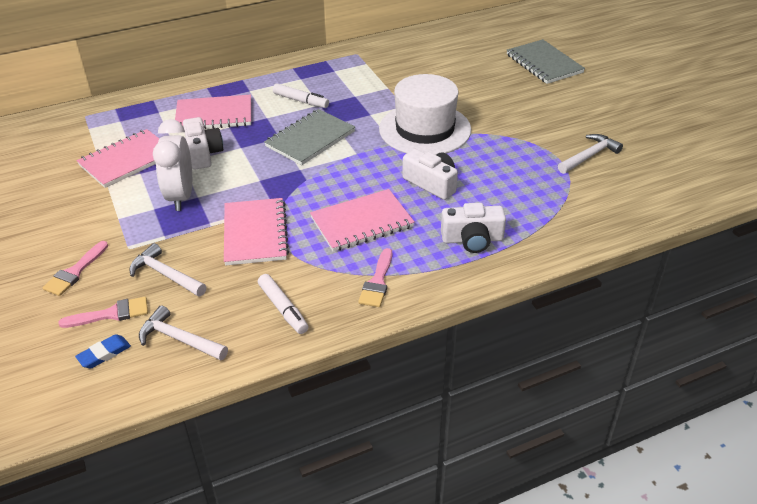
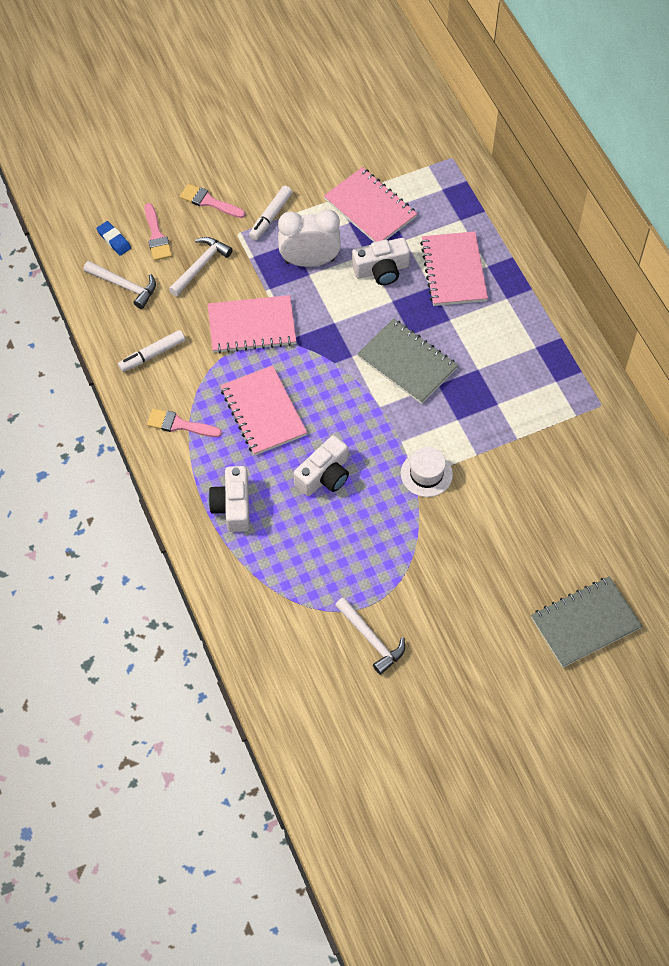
camera: 90 degrees right, 20 degrees up
white hammer [139,305,228,361] -> white hammer turned 90 degrees clockwise [83,261,156,309]
white marker [273,84,329,108] -> white marker moved to [249,186,292,240]
white hat [379,74,471,155] -> white hat [401,447,453,497], size x0.49

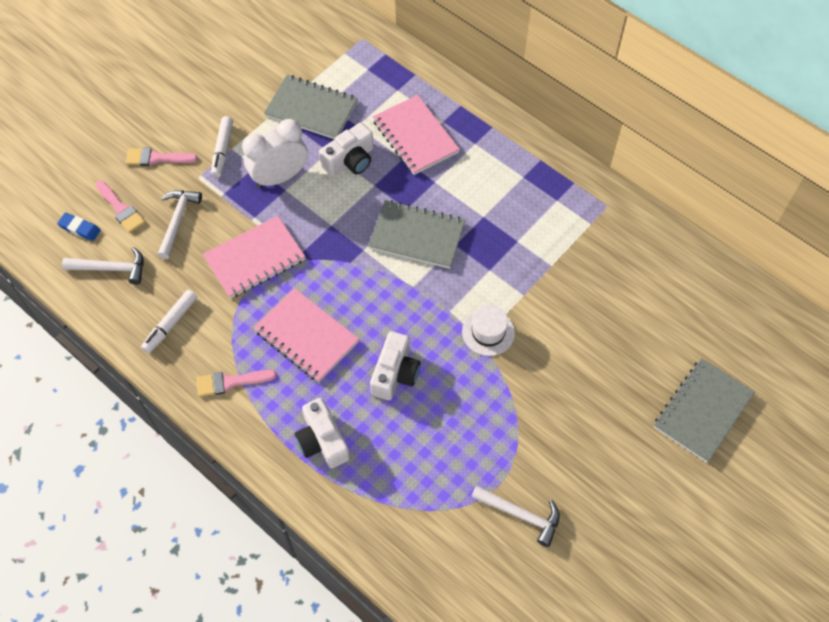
camera: 25 degrees left, 0 degrees up
pink notebook [324,167,417,242] -> grey notebook [264,75,358,139]

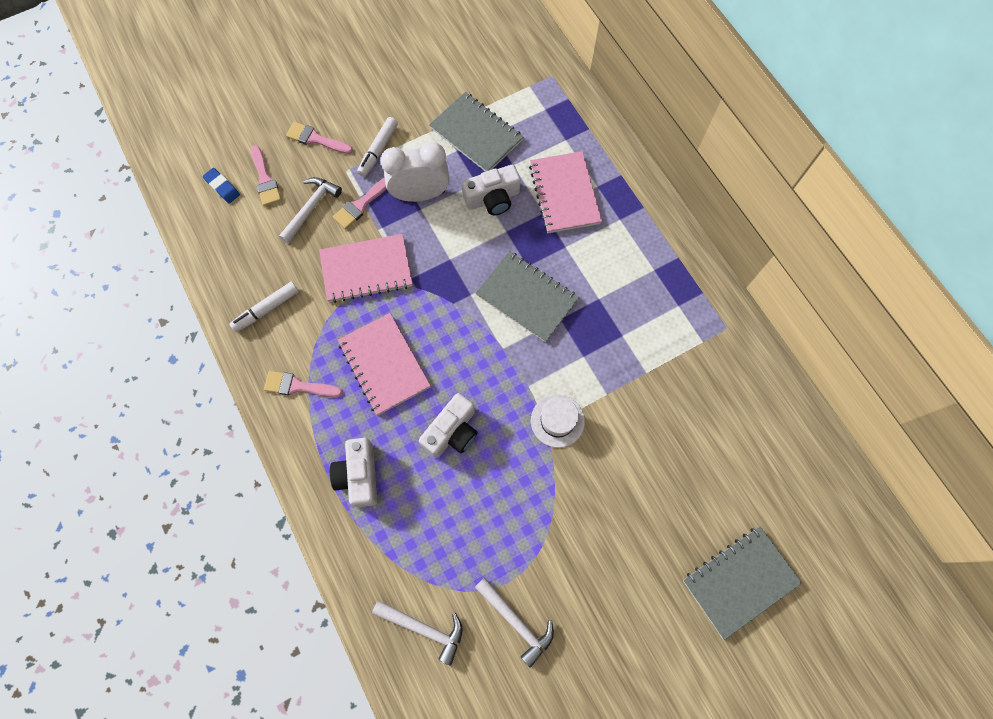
camera: 20 degrees right, 10 degrees up
white hammer [62,247,144,285] -> white hammer moved to [372,600,462,665]
none -> pink brush [333,178,387,229]

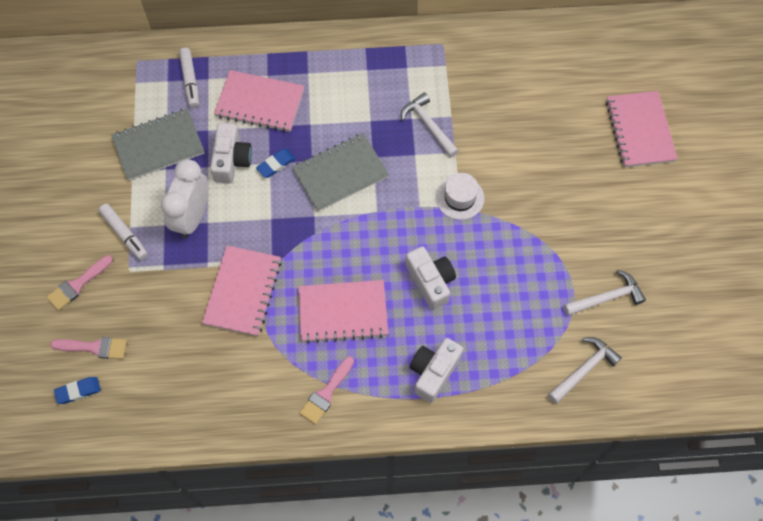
camera: 65 degrees left, 5 degrees down
white marker [230,282,299,332] -> white marker moved to [179,48,199,108]
white hammer [279,177,342,244] -> white hammer moved to [401,93,459,158]
white camera [330,438,377,507] -> white camera turned 105 degrees clockwise [409,338,463,403]
pink brush [333,178,387,229] -> none
grey notebook [683,526,802,640] -> pink notebook [606,91,677,168]
none -> blue eraser [256,149,295,178]

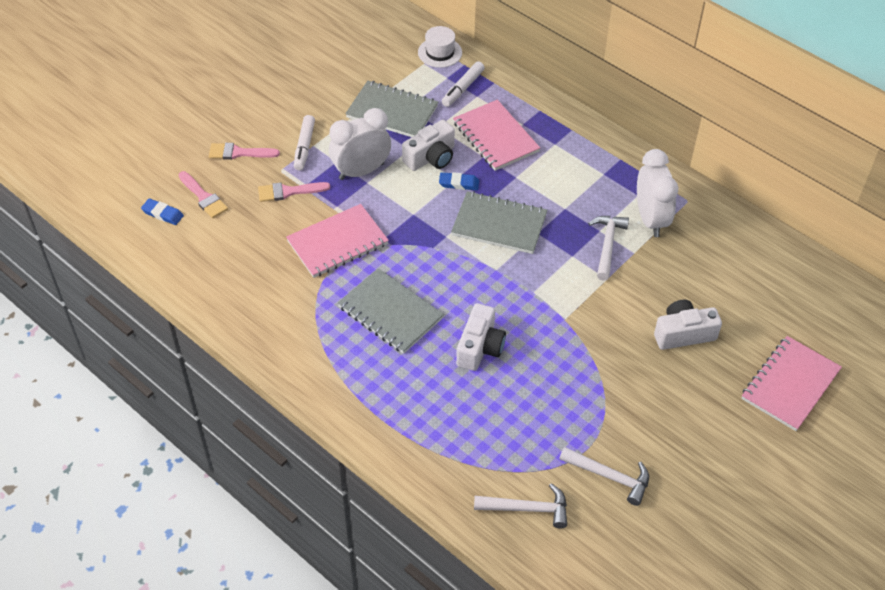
camera: 45 degrees right, 15 degrees down
pink notebook [298,280,388,343] -> grey notebook [338,268,444,354]
pink brush [299,356,354,425] -> pink brush moved to [258,182,330,202]
white camera [409,338,463,403] -> white camera moved to [654,300,722,350]
white hat [436,173,484,220] -> white hat moved to [418,26,462,68]
none -> white clock [637,149,678,237]

